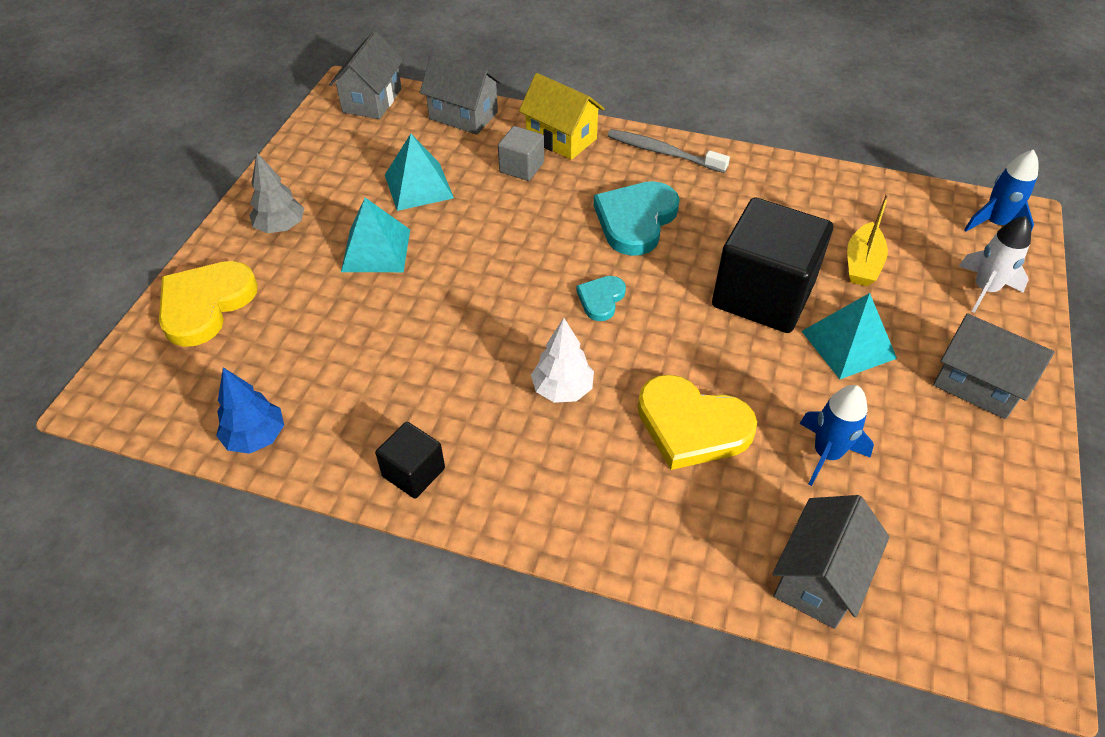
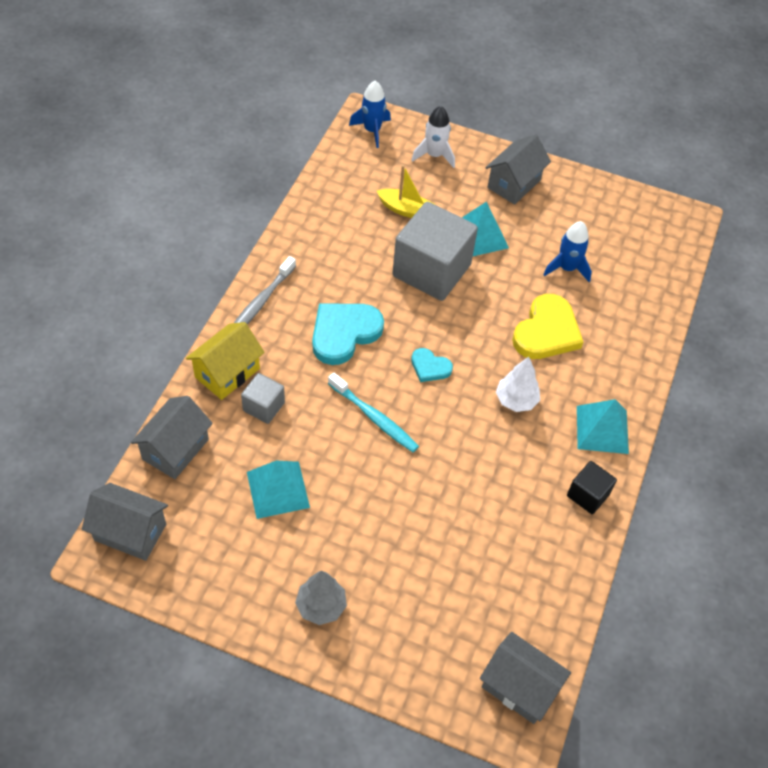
camera: 90 degrees left, 5 degrees up
yellow heart [159,261,258,347] -> none
blue tree [216,367,284,454] -> none
turquoise pyramid [341,198,410,272] -> turquoise pyramid moved to [577,399,629,454]
turquoise heart [594,181,680,256] -> turquoise heart turned 105 degrees clockwise [312,303,384,365]
black cube [712,197,833,333] -> grey cube [393,202,478,301]
grey house [773,495,890,629] -> grey house moved to [480,632,571,724]
none -> turquoise toothbrush [328,373,419,452]

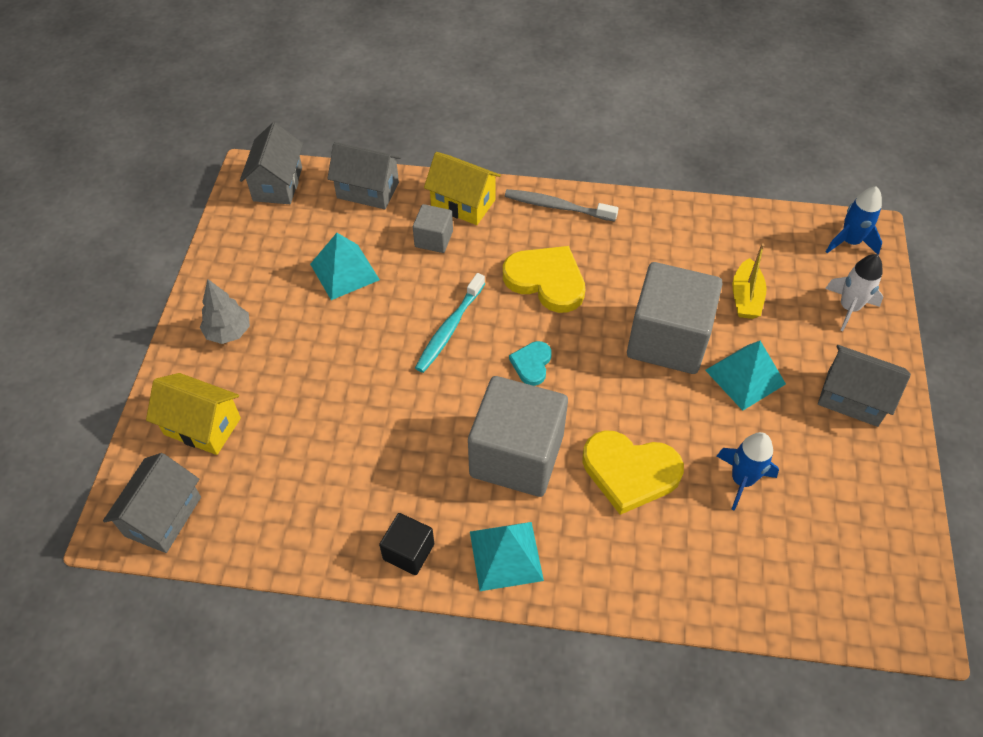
camera: 80 degrees right, 0 degrees up
turquoise heart [312,303,384,365] -> yellow heart [503,246,585,313]
white tree [496,357,540,412] -> grey cube [468,376,568,497]
none -> yellow house [146,373,241,455]

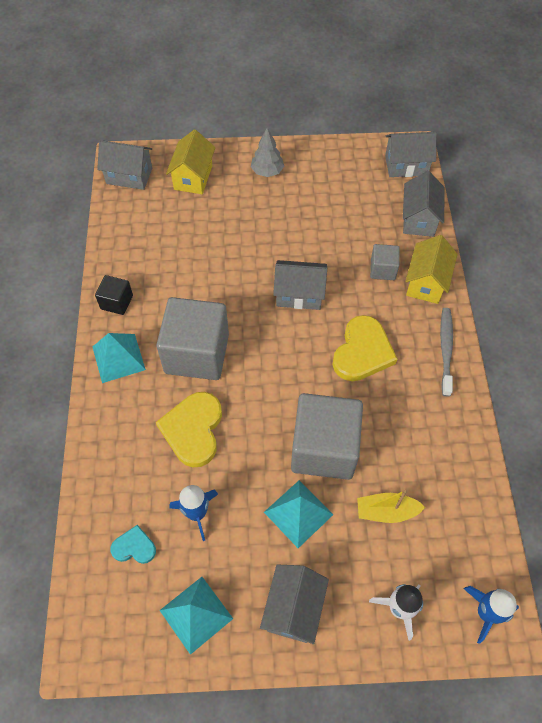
camera: 80 degrees right, 5 degrees up
turquoise pyramid [310,233,380,300] -> turquoise pyramid moved to [160,577,233,655]
turquoise toothbrush [415,273,485,373] -> grey house [273,260,327,310]
turquoise heart [509,341,552,386] -> turquoise heart moved to [110,525,156,564]

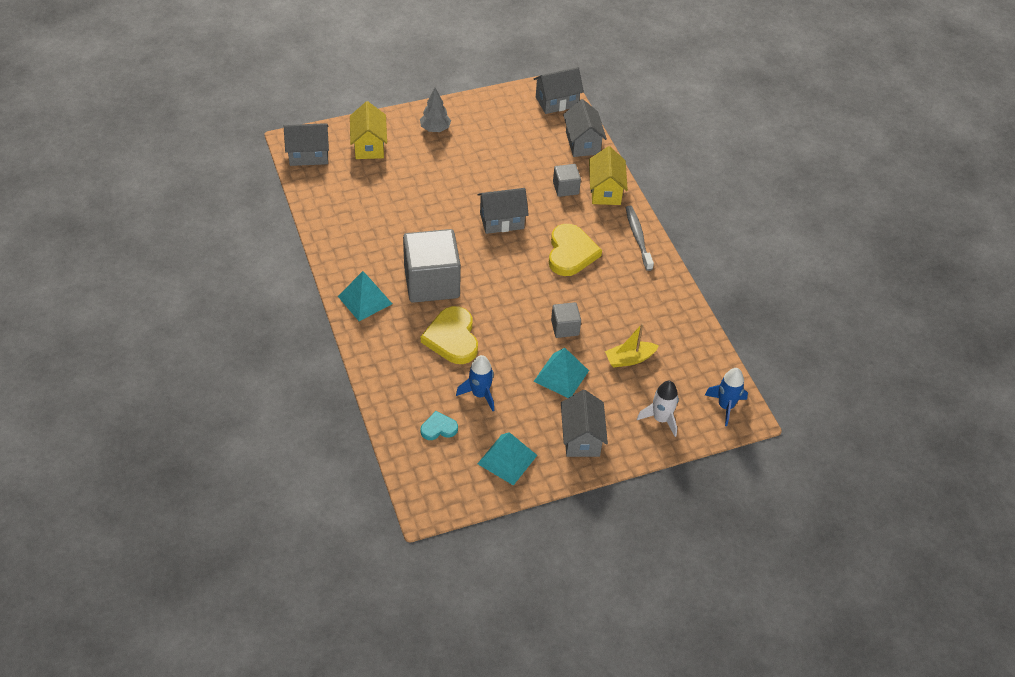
camera: 20 degrees left, 10 degrees down
black cube [95,275,133,315] -> none
grey cube [291,393,363,480] -> grey cube [551,302,581,338], size x0.48

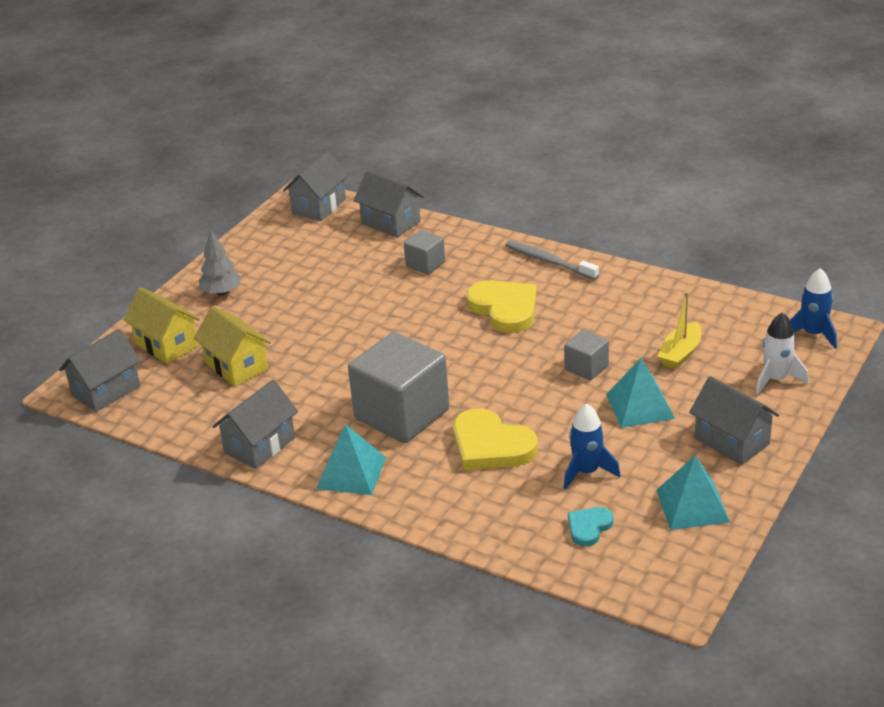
camera: 35 degrees left, 15 degrees down
grey house [477,188,529,234] -> grey house moved to [212,380,298,469]
yellow house [589,146,628,205] -> yellow house moved to [194,306,271,386]

